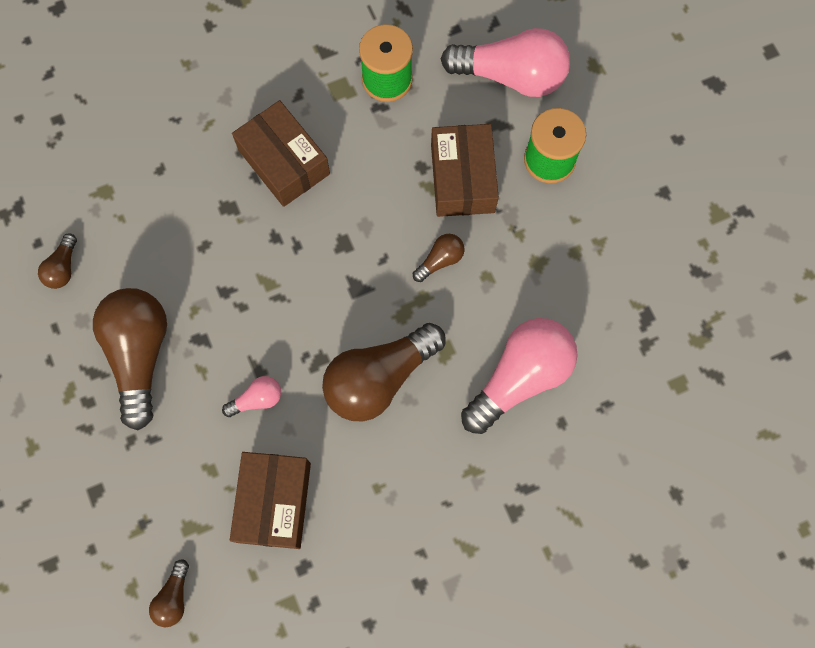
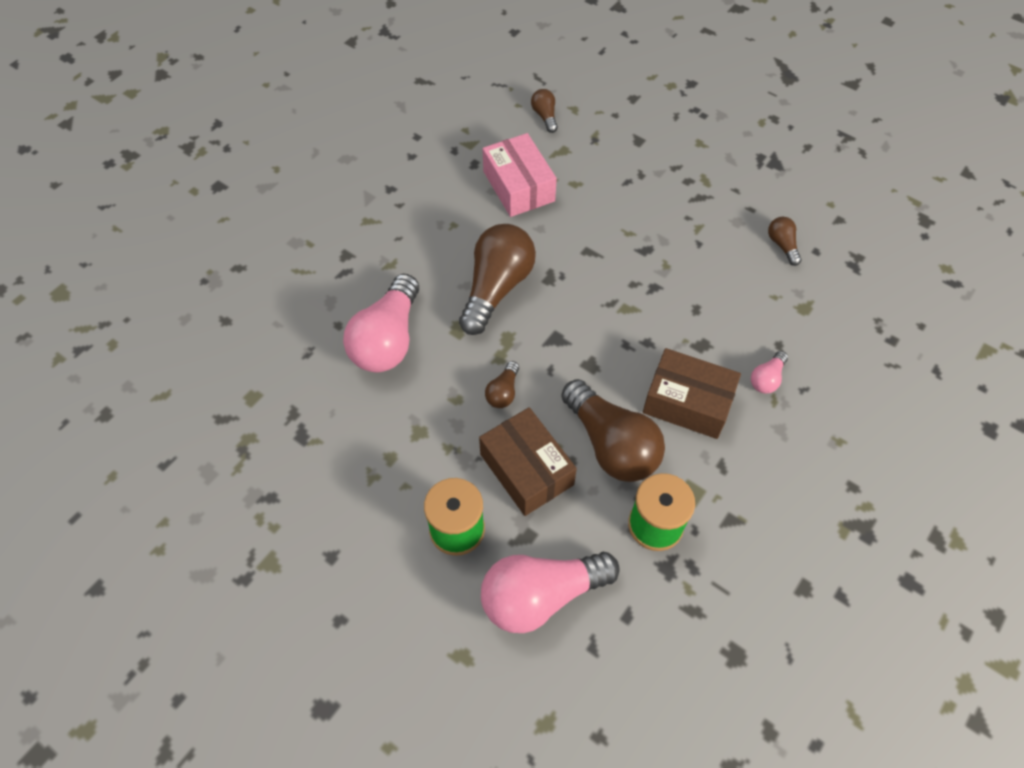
camera: 150 degrees right, 15 degrees down
brown light bulb [93,288,167,430] -> brown light bulb moved to [561,379,665,482]
pink light bulb [222,376,281,417] -> pink light bulb moved to [751,351,788,393]
brown box [230,452,311,549] -> pink box [482,133,557,217]

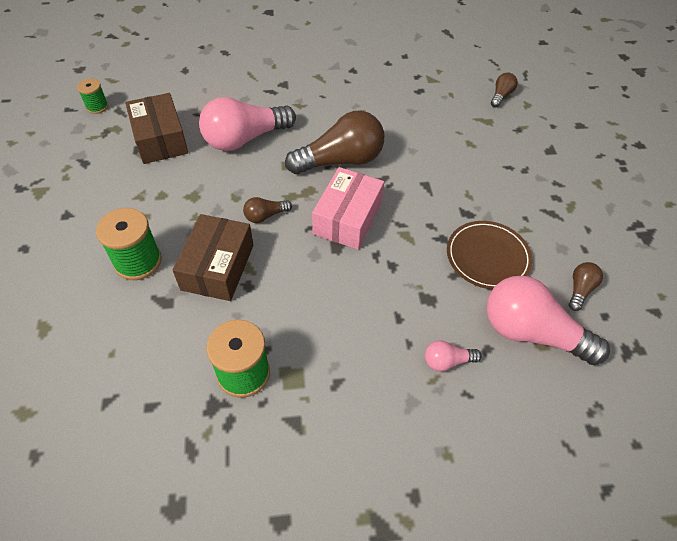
camera: 45 degrees right, 5 degrees down
pink light bulb [481,552,620,633] -> pink light bulb moved to [486,276,610,365]
pink box [482,133,557,217] -> pink box moved to [312,167,384,250]
brown light bulb [561,379,665,482] -> none
brown box [643,348,741,439] -> brown box moved to [125,93,188,164]
none -> green spool [77,79,108,114]
none -> brown plate [447,221,533,289]

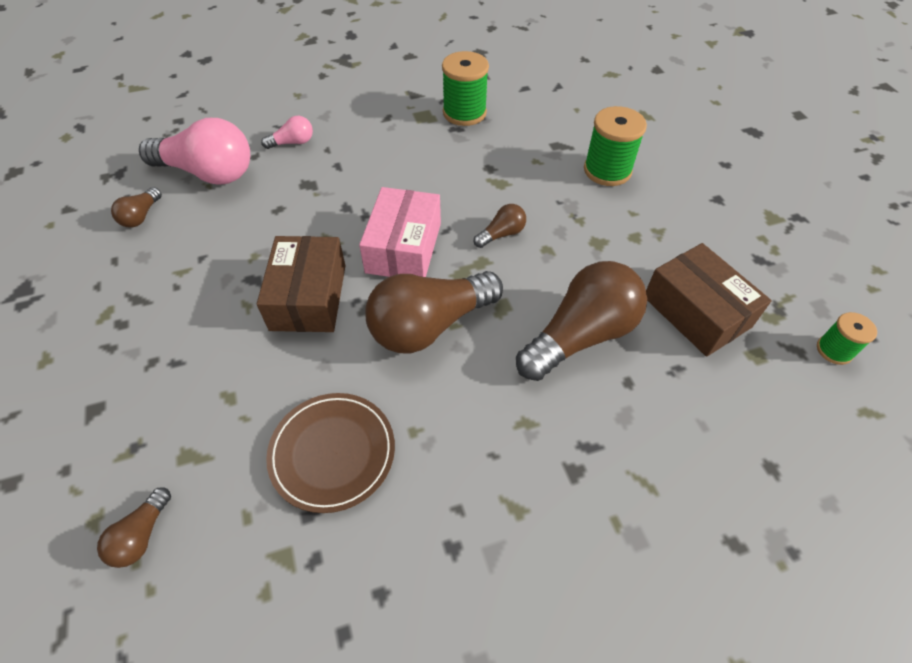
camera: 170 degrees right, 0 degrees up
brown box [173,214,254,301] -> brown box moved to [257,236,346,332]
pink light bulb [199,97,296,151] -> brown light bulb [516,261,647,381]
brown plate [447,221,533,289] -> brown plate moved to [266,393,395,513]

